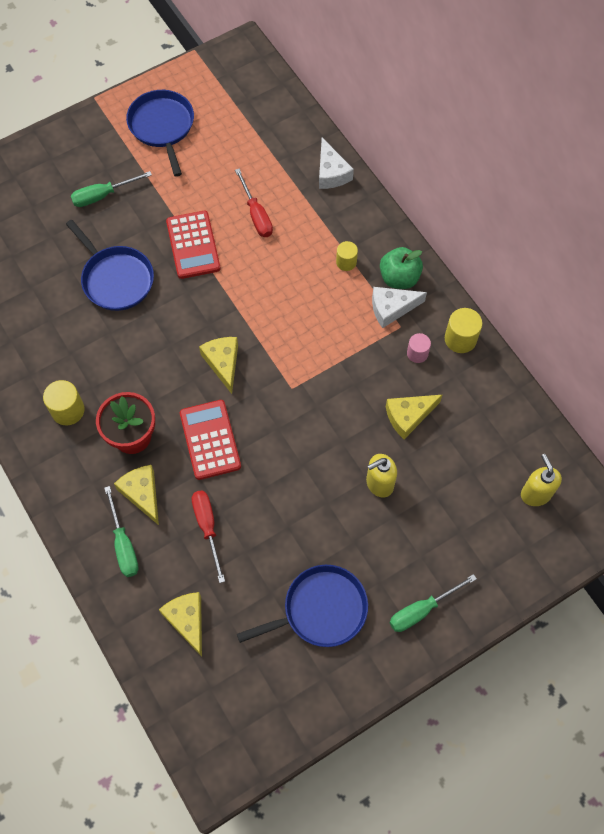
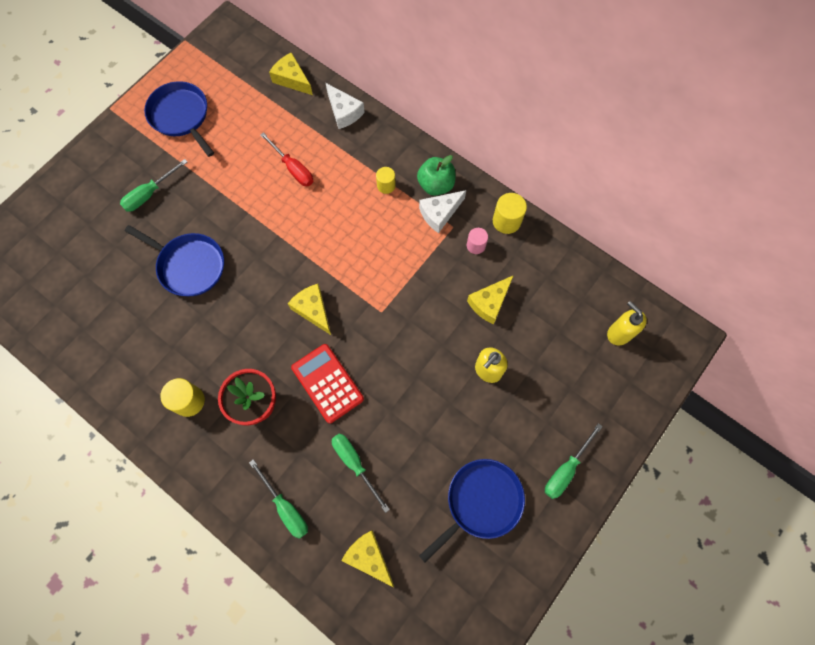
camera: 20 degrees left, 5 degrees up
yellow cheese [114,465,159,525] -> yellow cheese moved to [269,52,313,95]
red calculator [166,211,221,279] -> none
red screwdriver [192,490,225,583] -> green screwdriver [332,433,390,513]

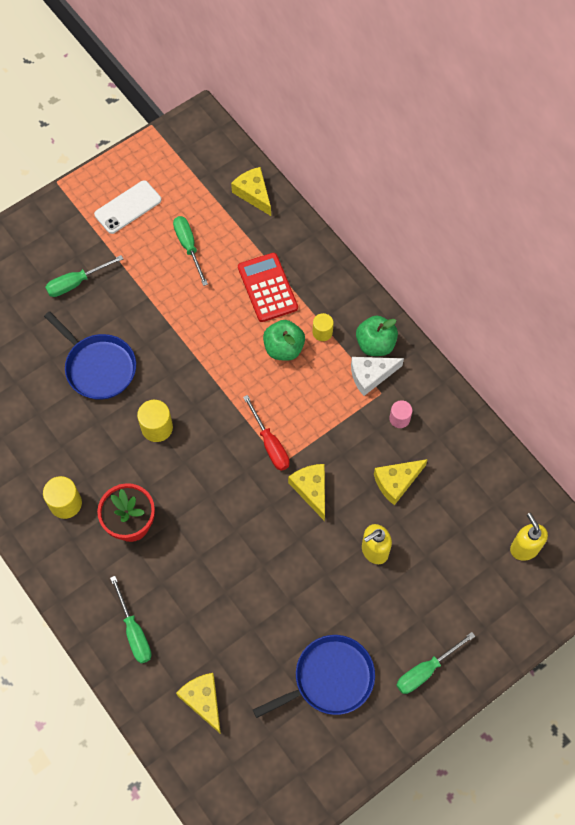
camera: 15 degrees right, 5 degrees down
blue pan [144,81,214,157] -> white phone [94,180,162,234]
red screwdriver [260,132,313,186] -> red screwdriver moved to [243,395,290,471]
yellow cheese [288,284,331,335] -> yellow cheese moved to [288,464,325,521]
red calculator [291,344,364,423] -> red calculator moved to [238,253,298,322]
white cheese [326,83,365,129] -> none
green screwdriver [332,433,390,513] -> green screwdriver moved to [173,216,208,286]
yellow cylinder [493,193,527,234] -> yellow cylinder moved to [137,400,173,442]
none -> green apple [263,320,305,361]

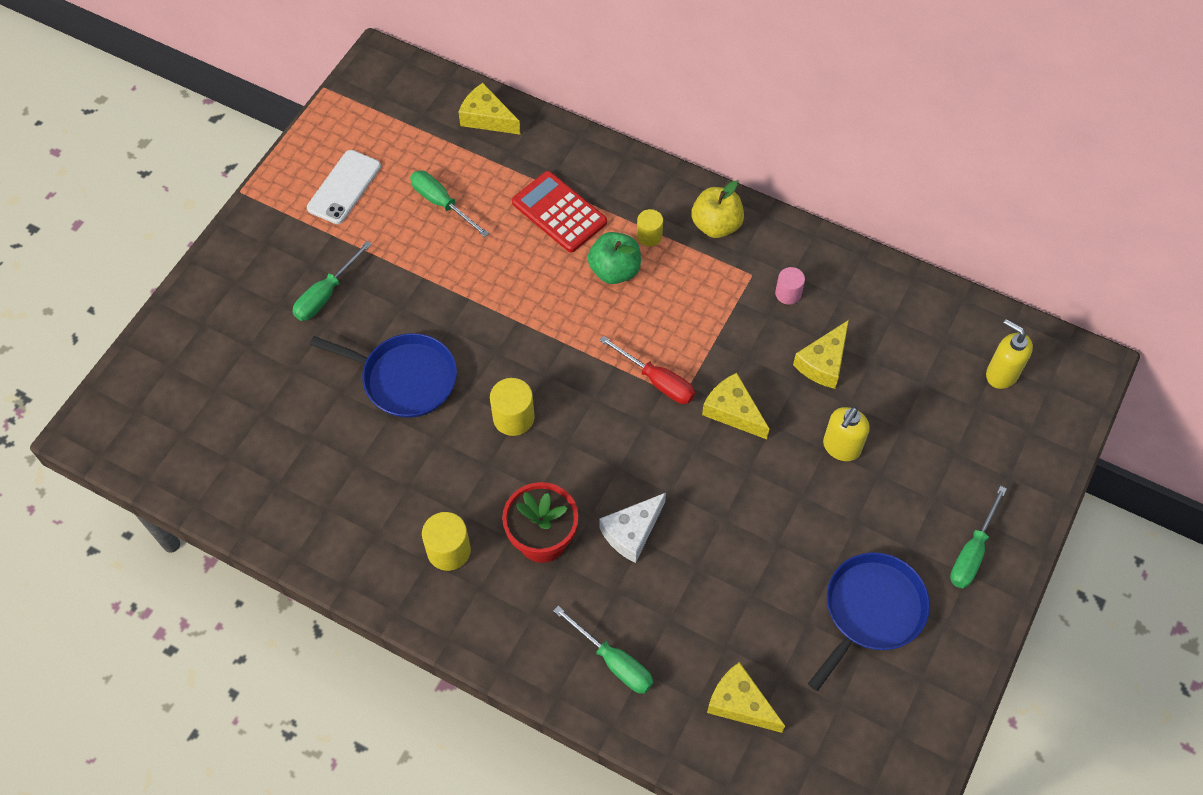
camera: 25 degrees left, 5 degrees down
white cheese [351,357,404,396] -> white cheese moved to [599,493,666,563]
green apple [356,315,398,356] -> yellow apple [692,181,744,238]

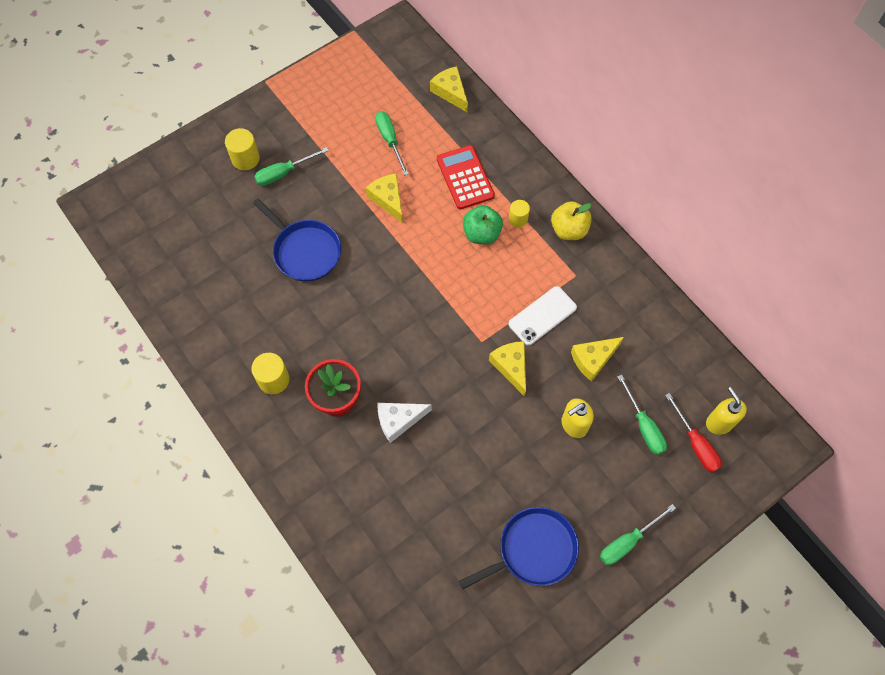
camera: 25 degrees right, 5 degrees up
white phone [307,150,381,224] -> white phone moved to [509,286,577,345]
yellow cylinder [490,378,535,436] -> yellow cylinder moved to [225,128,260,170]
green screwdriver [553,606,653,694] -> green screwdriver moved to [617,375,667,455]
red screwdriver [599,336,695,404] -> red screwdriver moved to [665,393,722,473]
yellow cheese [707,662,785,733] -> yellow cheese moved to [366,173,403,223]
pink cylinder [775,267,805,305] -> none

